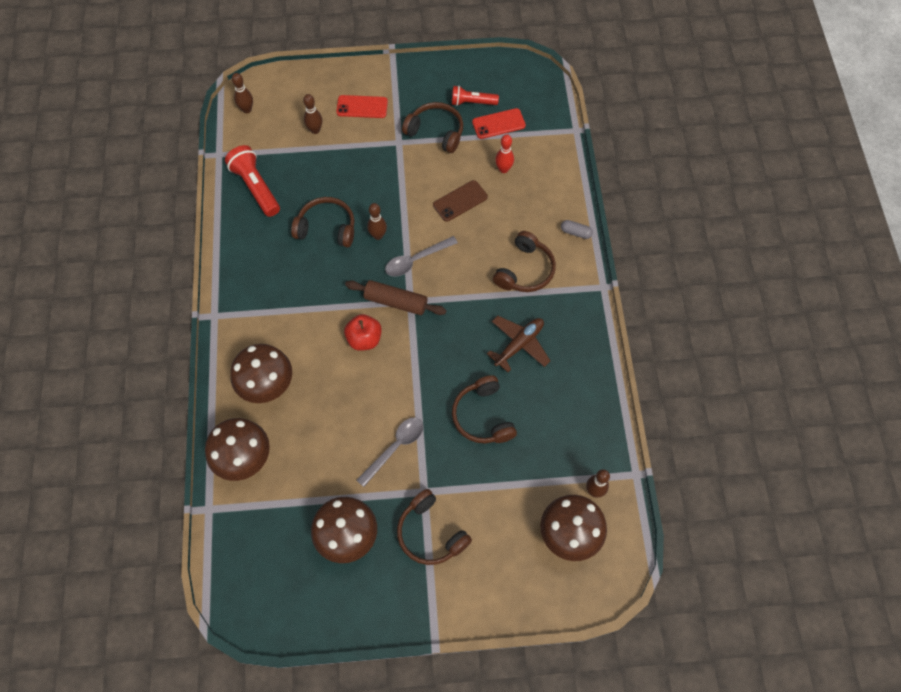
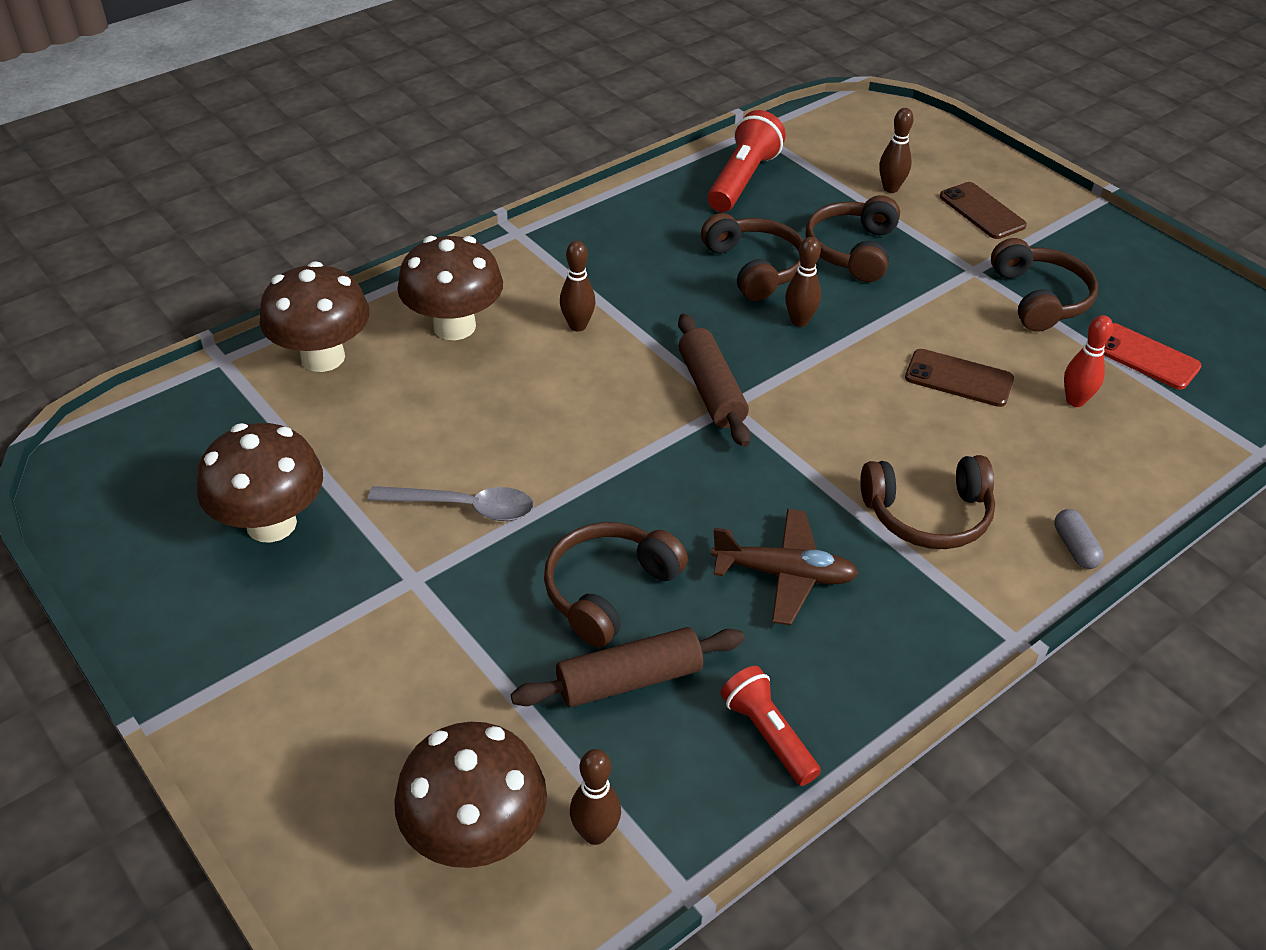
camera: 55 degrees right, 20 degrees down
brown bowling pin [232,73,253,113] -> brown bowling pin moved to [560,241,596,331]
red phone [336,95,388,118] -> brown phone [940,182,1027,239]
red apple [344,314,382,351] -> none
grey spoon [385,236,458,277] -> none
brown headphones [397,489,472,565] -> brown headphones moved to [806,195,900,282]
red flashlight [452,85,499,106] -> red flashlight moved to [721,666,821,786]
none -> brown rolling pin [511,627,744,707]

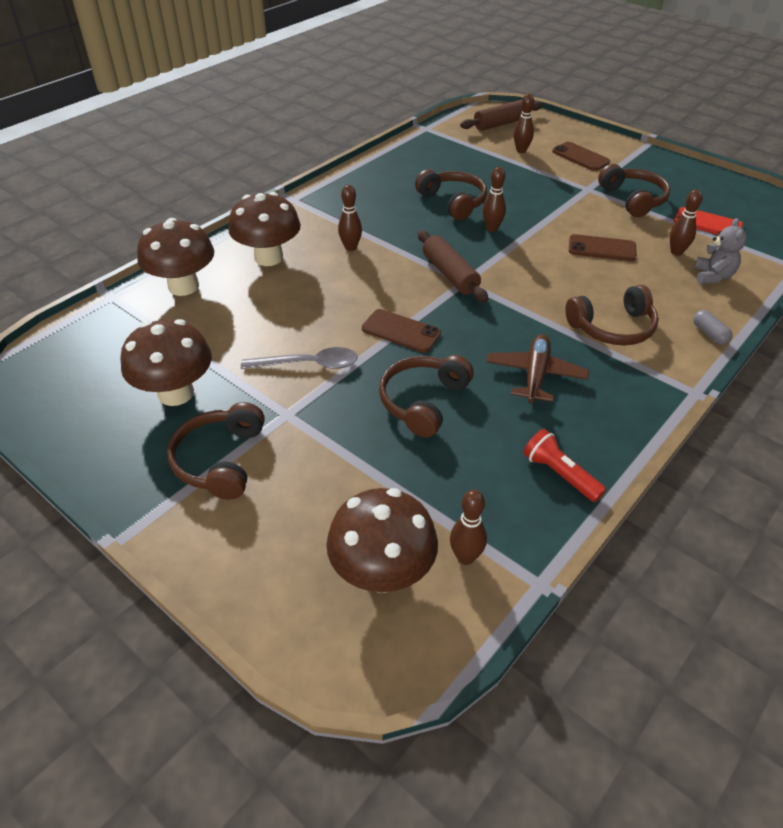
camera: 10 degrees left, 0 degrees up
brown rolling pin [511,627,744,707] -> brown rolling pin moved to [460,100,543,131]
red flashlight [707,110,786,212] -> none
brown plane [711,509,859,625] -> brown plane turned 75 degrees counterclockwise [486,334,589,403]
brown headphones [806,195,900,282] -> brown headphones moved to [167,402,265,499]
red bowling pin [1064,315,1113,407] -> brown bowling pin [670,189,702,256]
none -> brown phone [362,309,441,353]
none -> grey teddy bear [694,218,747,284]

